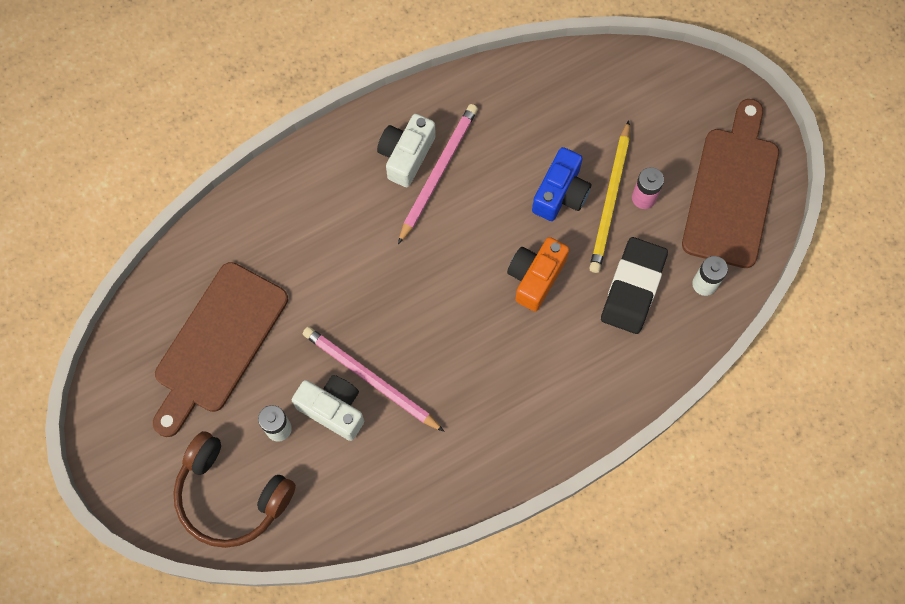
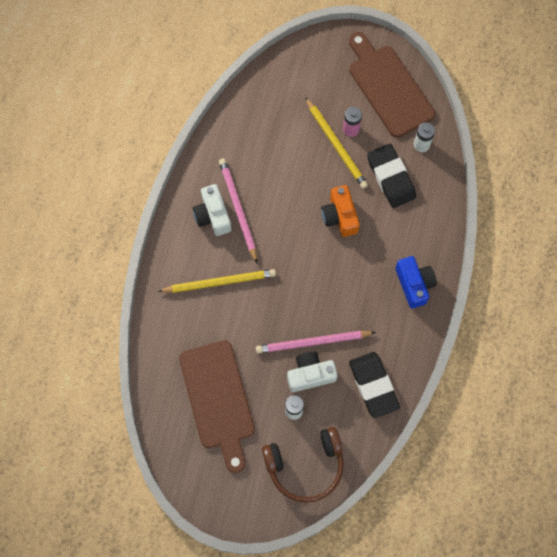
camera: 45 degrees left, 0 degrees up
blue camera [532,147,591,221] -> blue camera moved to [395,256,437,308]
none -> yellow pencil [158,269,276,293]
none -> black eraser [349,352,400,418]

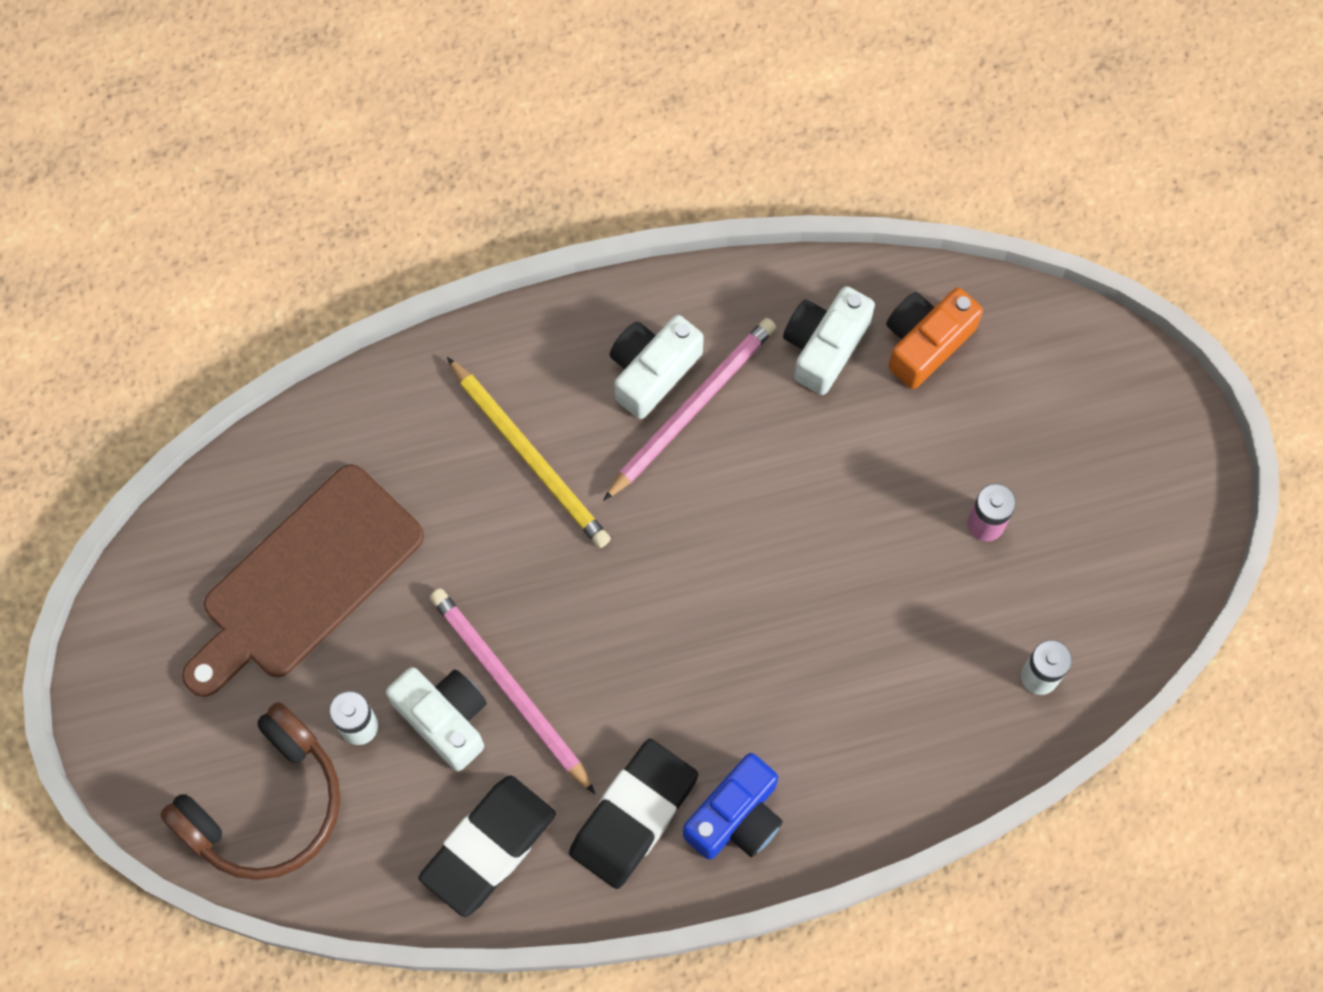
camera: 60 degrees right, 0 degrees up
brown headphones [262,427,344,503] -> brown headphones turned 90 degrees counterclockwise [160,702,340,880]
yellow pencil [305,97,368,189] -> none
orange camera [321,185,360,237] -> orange camera moved to [886,287,983,389]
brown cutting board [349,32,435,138] -> none
black eraser [367,144,416,208] -> black eraser moved to [569,739,698,889]
none -> white camera [783,286,875,395]

